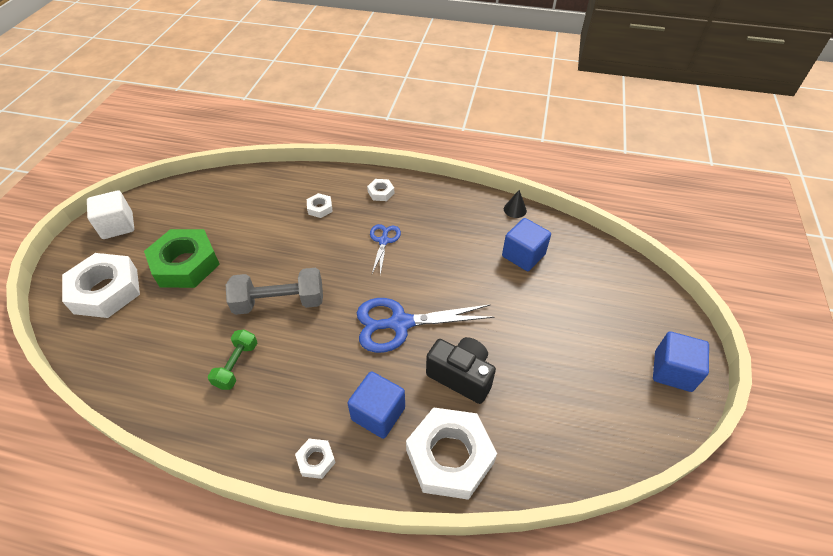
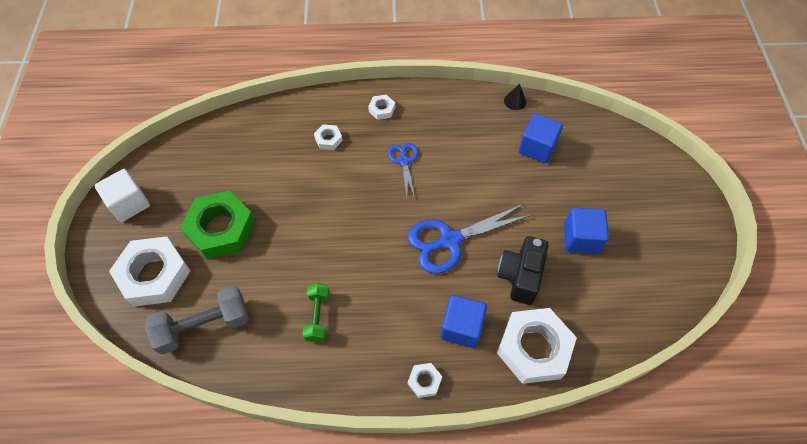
camera: 15 degrees left, 10 degrees up
grey dumbbell [226,268,323,315] -> grey dumbbell moved to [145,286,249,354]
black camera [426,337,496,404] -> black camera turned 90 degrees counterclockwise [497,236,548,305]
blue cube [653,332,709,392] -> blue cube moved to [564,207,609,254]

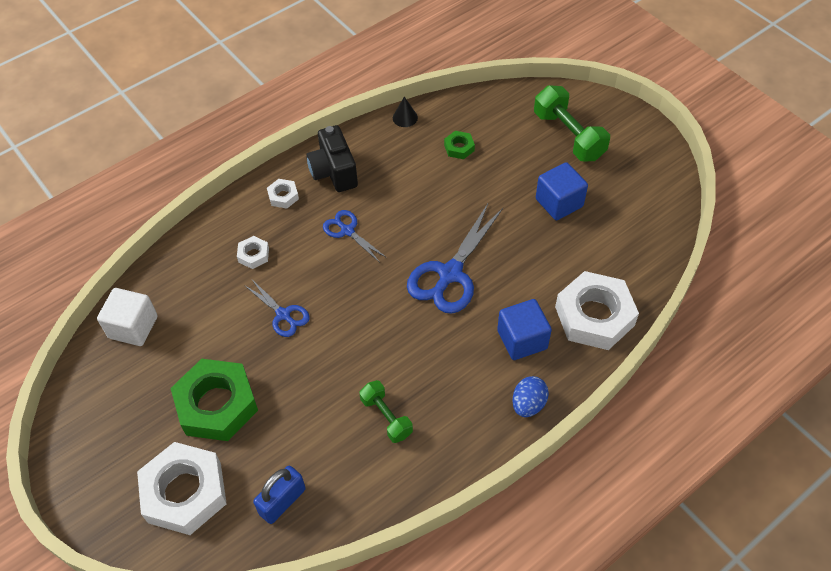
camera: 35 degrees left, 5 degrees down
white cube [95,169,150,222] -> white cube moved to [97,288,158,346]
grey dumbbell [145,286,249,354] -> blue padlock [253,466,306,524]
white nut [408,363,442,398] -> blue egg [512,376,549,417]
black camera [497,236,548,305] -> black camera moved to [306,125,358,192]
blue cube [519,114,563,163] -> green nut [444,131,475,159]
none -> blue scissors [244,280,310,337]
none -> green dumbbell [534,85,610,161]

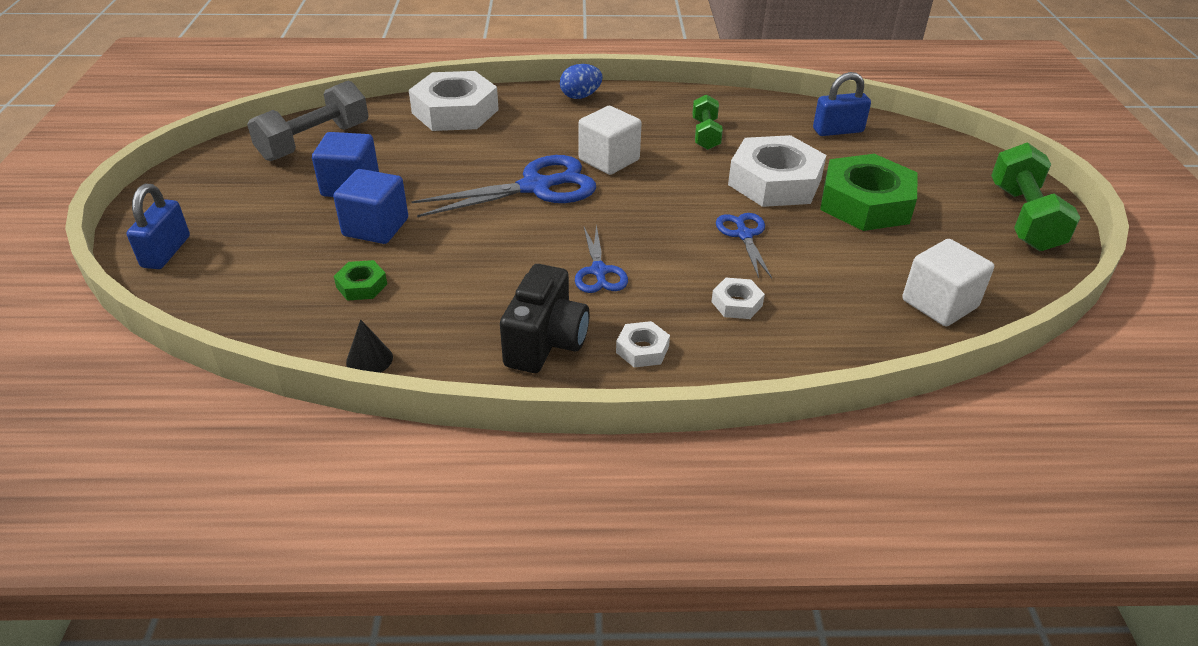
camera: 145 degrees left, 15 degrees down
white nut [137,442,227,535] -> white nut moved to [728,135,826,207]
blue cube [497,299,552,360] -> blue cube moved to [333,169,408,244]
green dumbbell [534,85,610,161] -> green dumbbell moved to [991,142,1081,251]
none -> blue padlock [127,184,190,269]
none -> grey dumbbell [247,80,369,161]
none -> white cube [578,106,642,175]

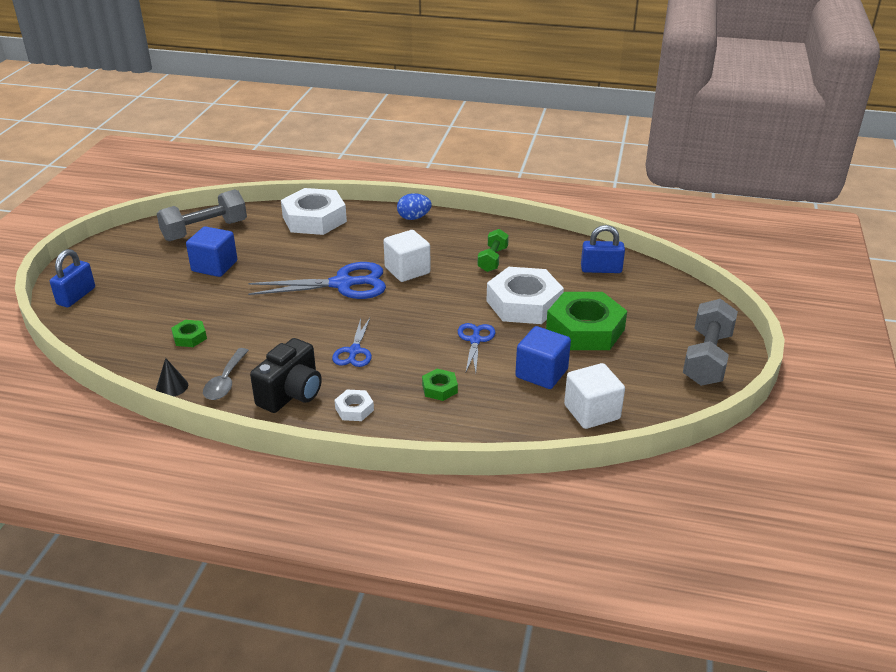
camera: 15 degrees right, 5 degrees down
blue cube [333,169,408,244] -> blue cube moved to [515,326,571,389]
white nut [711,278,765,319] -> green nut [422,369,458,401]
green dumbbell [991,142,1081,251] -> grey dumbbell [683,299,738,386]
none -> grey spoon [203,348,249,400]

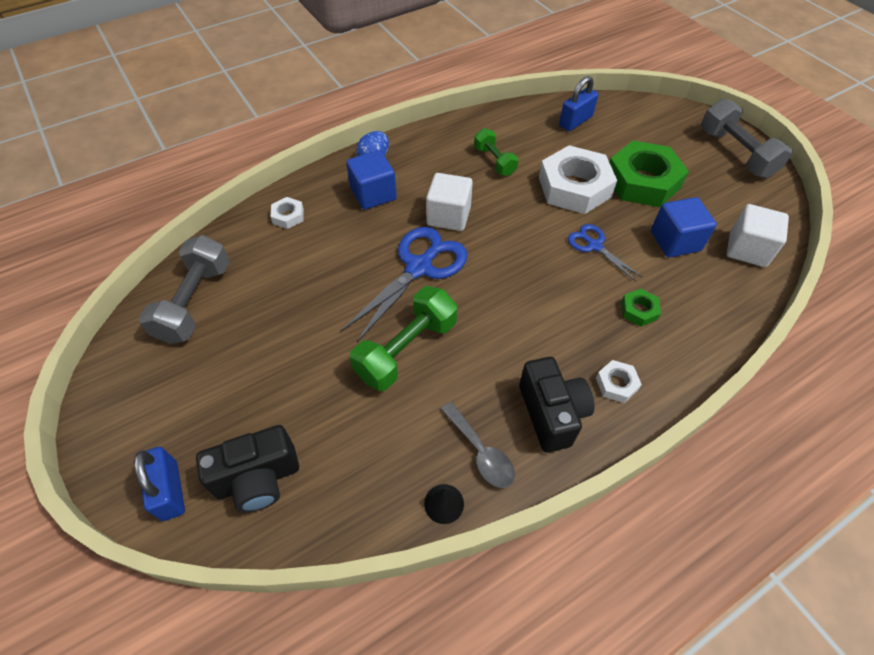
camera: 45 degrees left, 20 degrees up
green nut [171,320,207,347] -> none
blue cube [186,226,237,277] -> blue cube moved to [346,150,397,210]
white nut [281,188,347,235] -> white nut [270,197,304,229], size x0.44
blue scissors [332,318,372,367] -> none
none -> black camera [196,425,299,512]
none -> green dumbbell [350,286,457,391]

